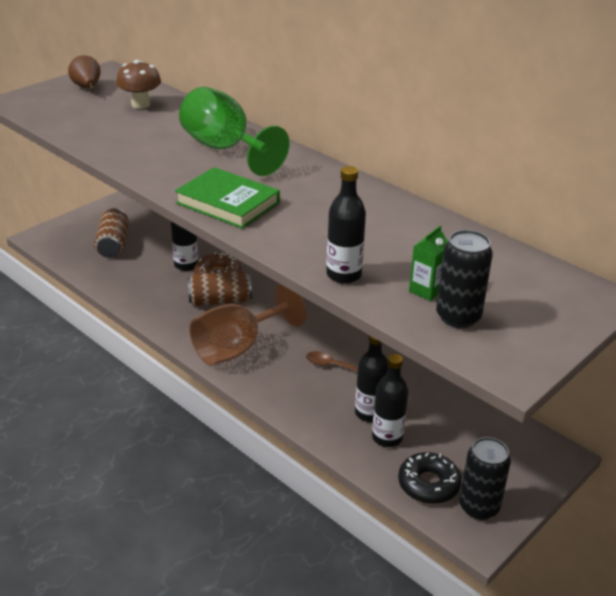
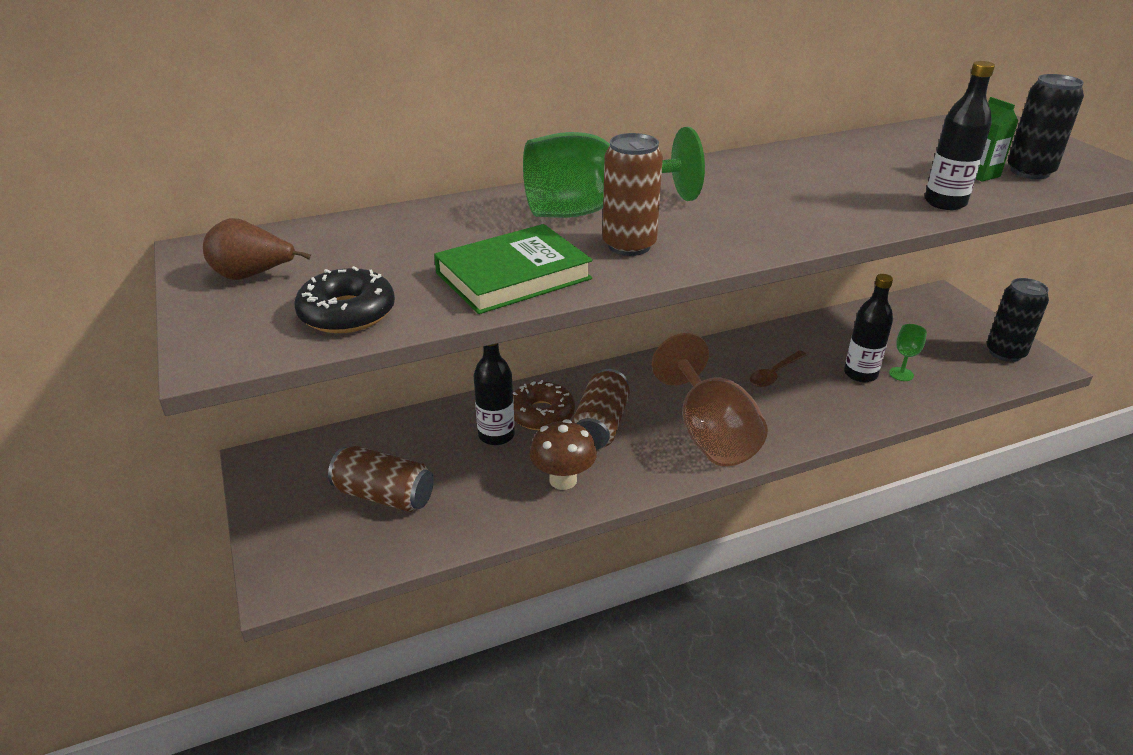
camera: 65 degrees left, 0 degrees up
brown mushroom [116,60,161,109] -> brown mushroom moved to [530,419,597,490]
green book [175,167,280,229] -> green book moved to [434,224,593,314]
black bottle [372,354,408,447] -> green goblet [889,324,927,381]
black donut [398,452,461,504] -> black donut moved to [294,266,395,333]
none -> brown can [602,133,663,256]

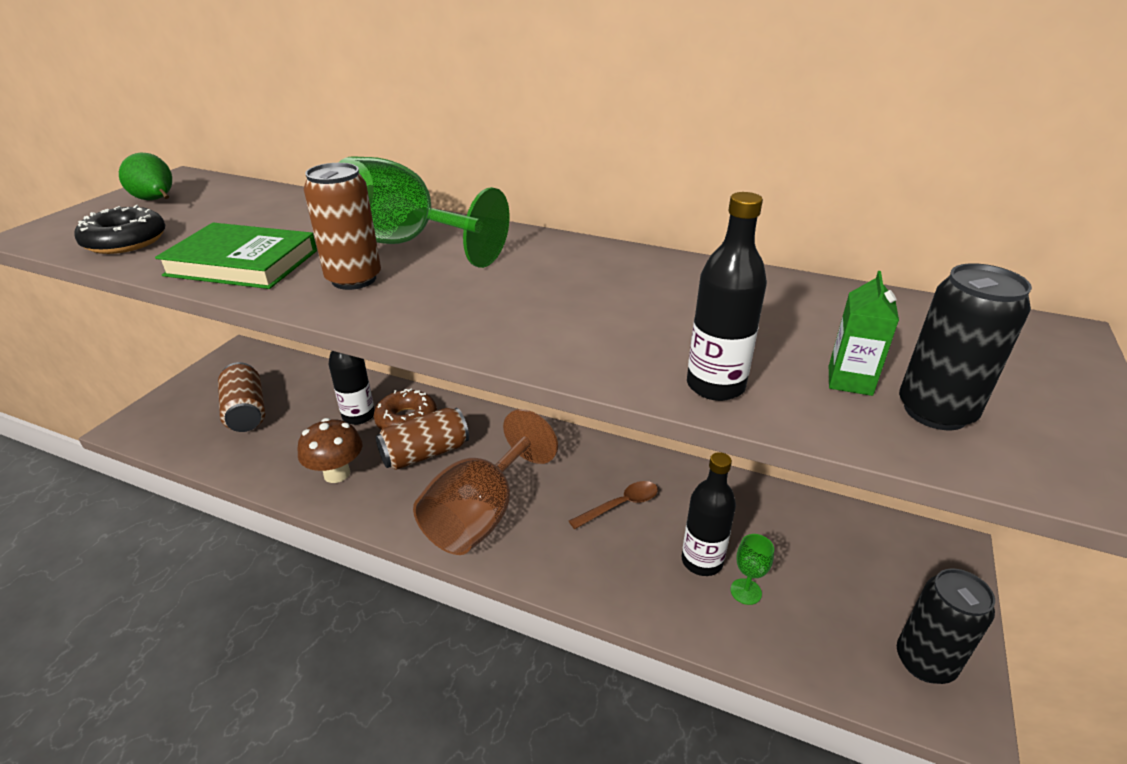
camera: 45 degrees right, 0 degrees up
brown pear [203,218,311,280] -> green pear [119,153,172,200]
brown spoon [750,350,807,387] -> brown spoon turned 150 degrees clockwise [569,481,658,529]

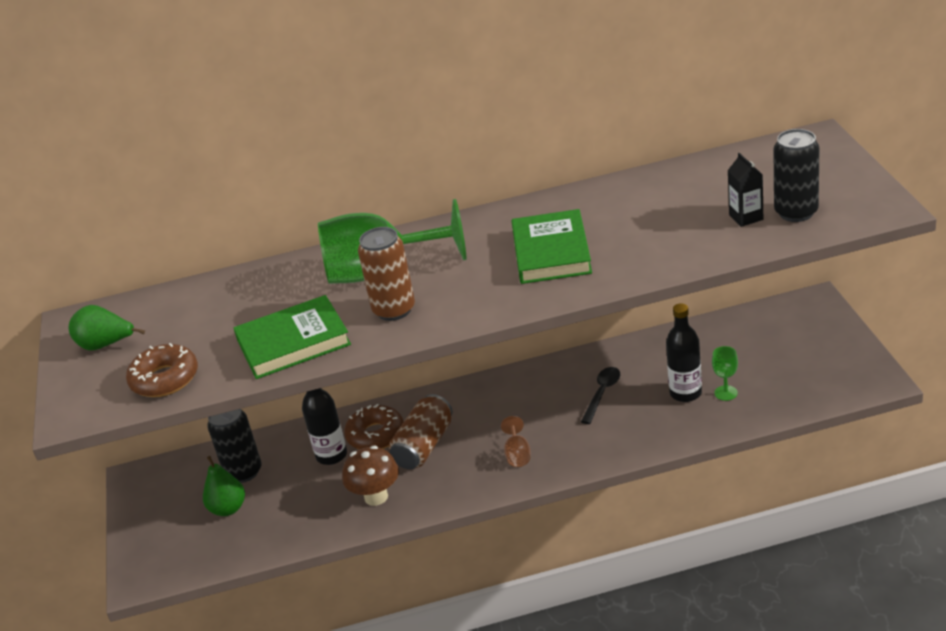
camera: 30 degrees left, 0 degrees up
black donut [74,205,165,254] -> brown donut [126,343,198,397]
brown can [218,362,265,432] -> green pear [203,456,245,516]
brown goblet [413,409,558,555] -> brown goblet [501,416,530,467], size x0.40
brown spoon [569,481,658,529] -> black spoon [581,367,620,424]
black bottle [687,192,767,401] -> none
green carton [829,271,899,396] -> black carton [728,153,763,227]
black can [897,568,995,684] -> black can moved to [207,409,262,483]
none -> green book [511,209,592,284]

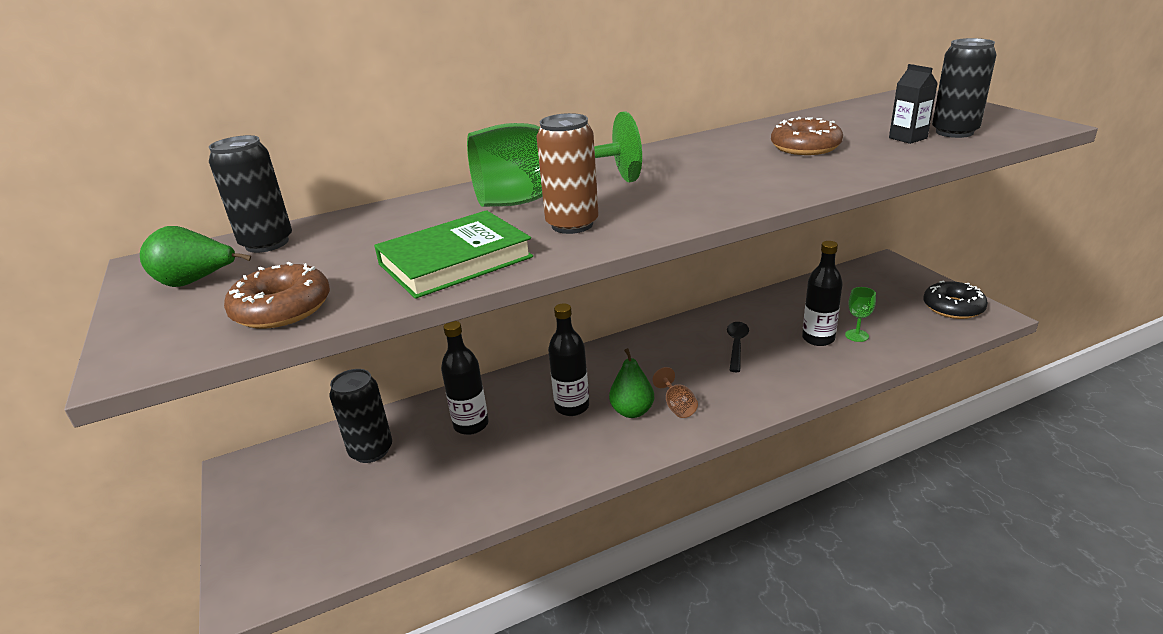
camera: 15 degrees left, 5 degrees down
green pear [203,456,245,516] -> green pear moved to [609,348,654,418]
brown mushroom [342,446,399,506] -> none
brown donut [344,404,404,449] -> brown donut moved to [771,117,843,155]
brown can [389,394,452,469] -> black bottle [548,303,589,416]
green book [511,209,592,284] -> none
none -> black can [209,135,292,253]
none -> black donut [923,281,988,319]

